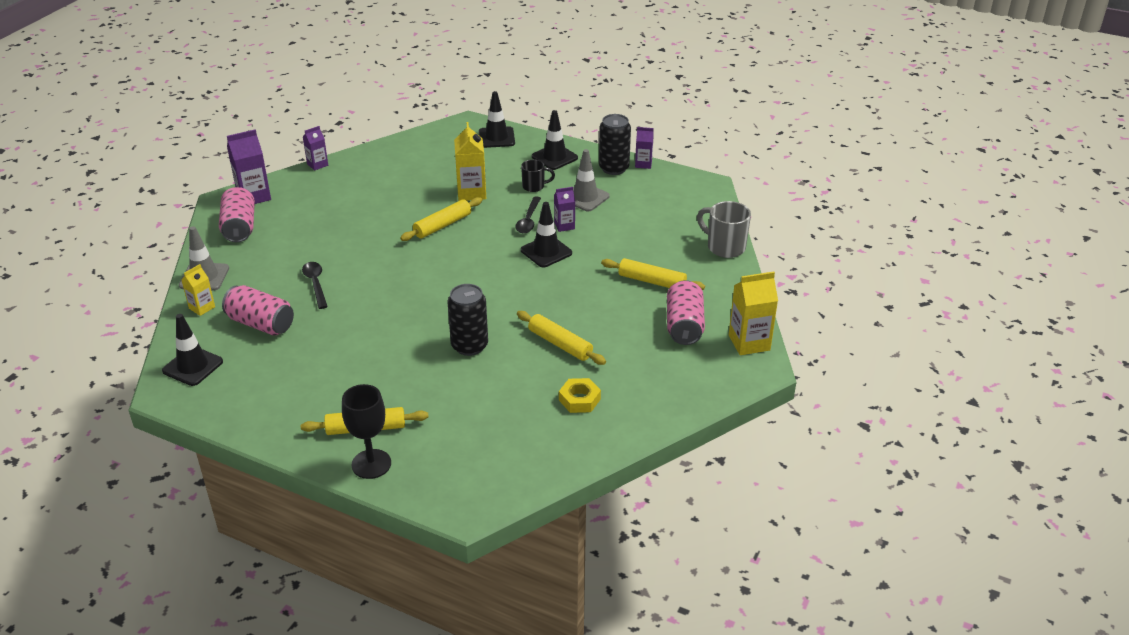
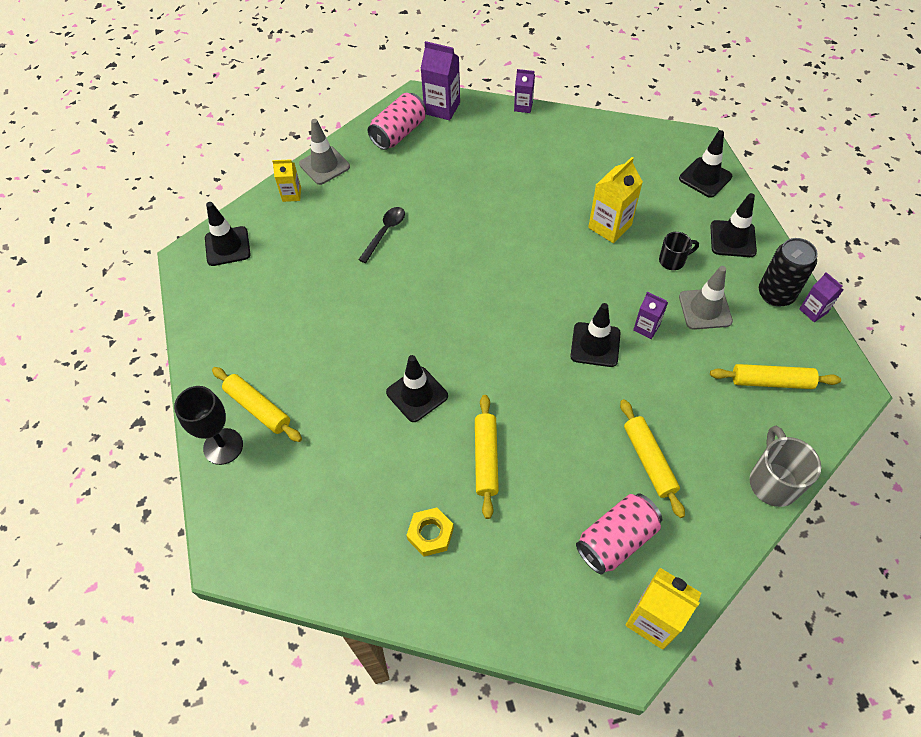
camera: 50 degrees right, 20 degrees up
pink can [222,285,294,336] -> none
yellow rolling pin [400,197,482,241] -> yellow rolling pin moved to [710,364,841,389]
black can [448,284,488,356] -> black traffic cone [386,355,448,422]
black spoon [515,197,541,233] -> none
black mug [521,160,555,192] -> black mug turned 60 degrees counterclockwise [659,232,699,270]

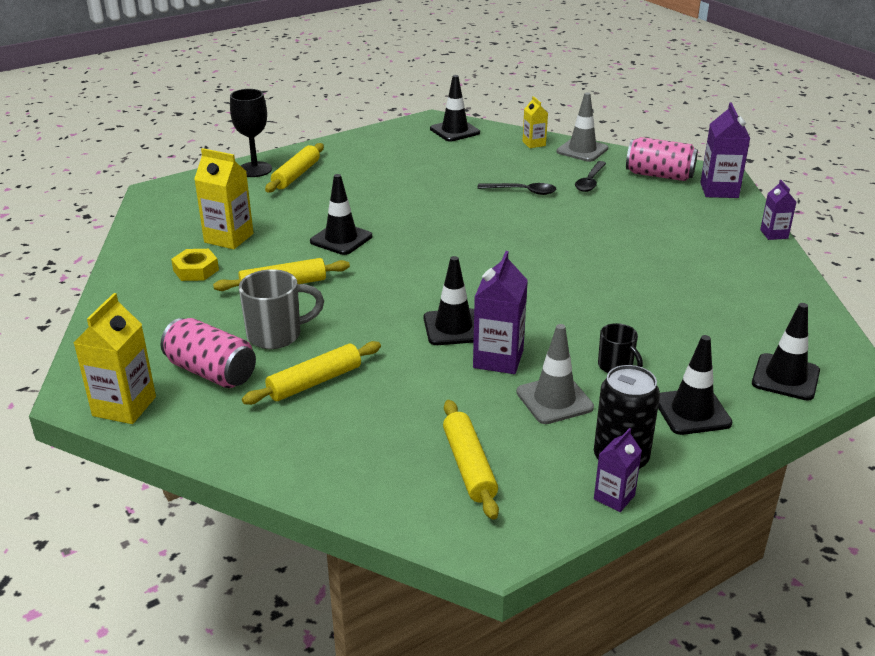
camera: 70 degrees right, 25 degrees down
yellow carton [588,157,643,243] -> yellow carton moved to [194,148,253,249]
purple carton [633,292,668,339] -> purple carton [473,251,528,374], size x1.69
grey mug [750,426,821,507] -> grey mug moved to [239,269,324,349]
none -> black spoon [575,161,606,192]

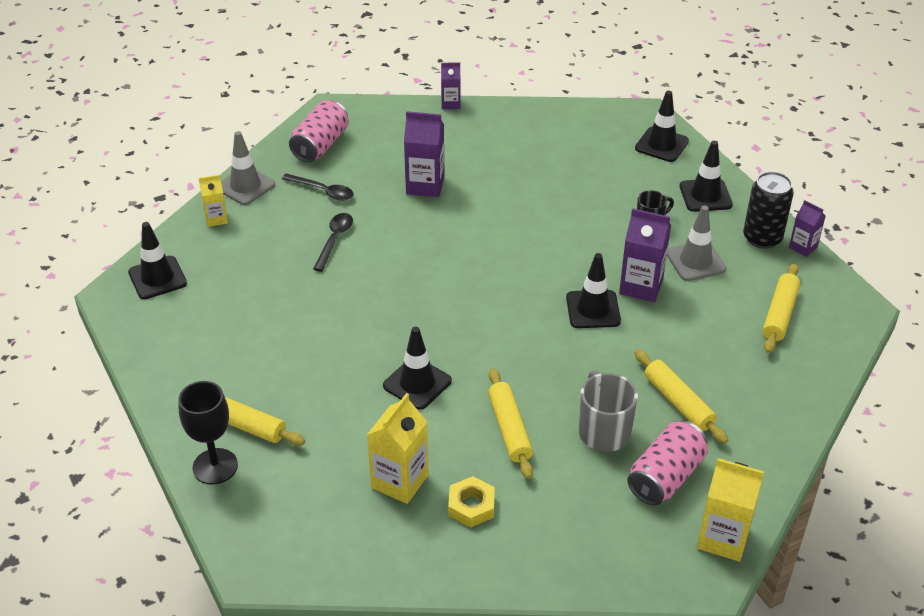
camera: 85 degrees left, 10 degrees up
yellow rolling pin [443,400,499,520] -> yellow rolling pin turned 60 degrees counterclockwise [763,263,800,353]
purple carton [700,102,750,198] -> purple carton moved to [404,111,445,197]

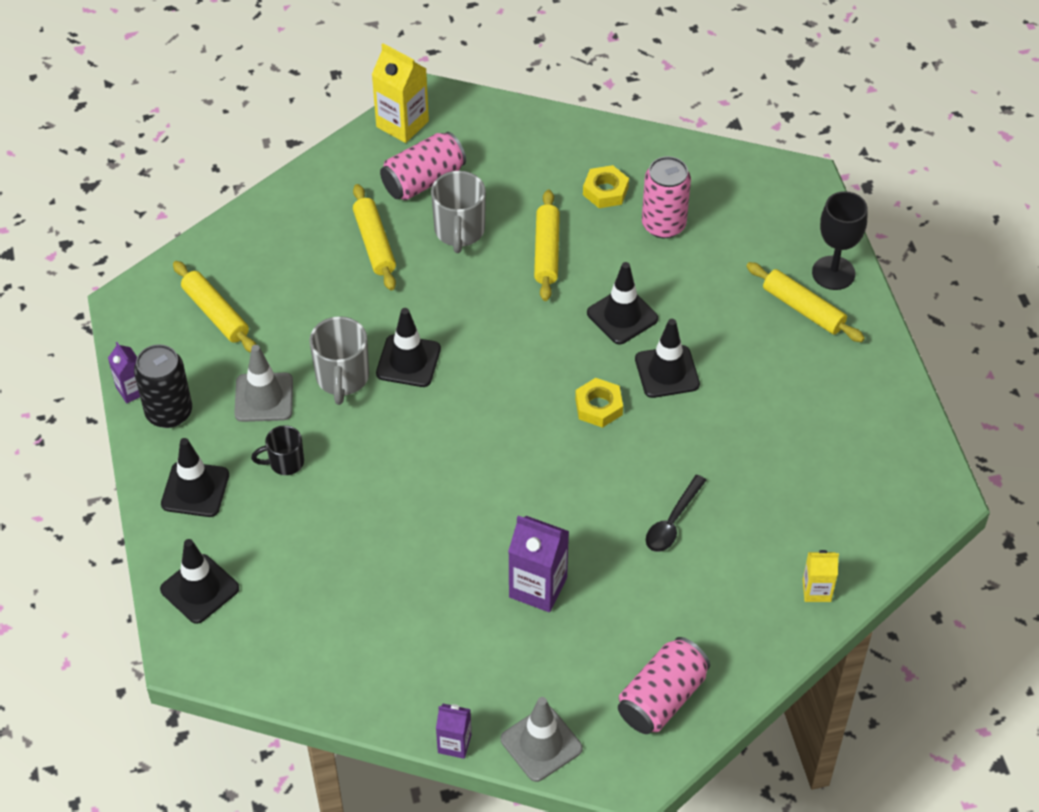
camera: 165 degrees left, 10 degrees up
black traffic cone [128,222,187,299] -> black traffic cone moved to [635,319,700,398]
grey traffic cone [221,131,275,205] -> grey traffic cone moved to [501,697,582,782]
black spoon [282,174,354,201] -> none
yellow carton [367,393,429,504] -> pink can [642,156,691,238]
purple carton [619,208,671,302] -> grey mug [309,316,369,405]
yellow rolling pin [763,263,800,353] -> yellow rolling pin turned 75 degrees counterclockwise [173,261,257,353]
none -> yellow nut [575,378,623,428]

